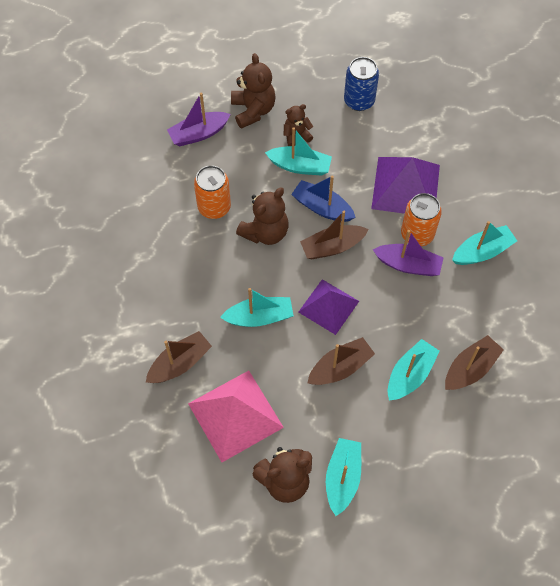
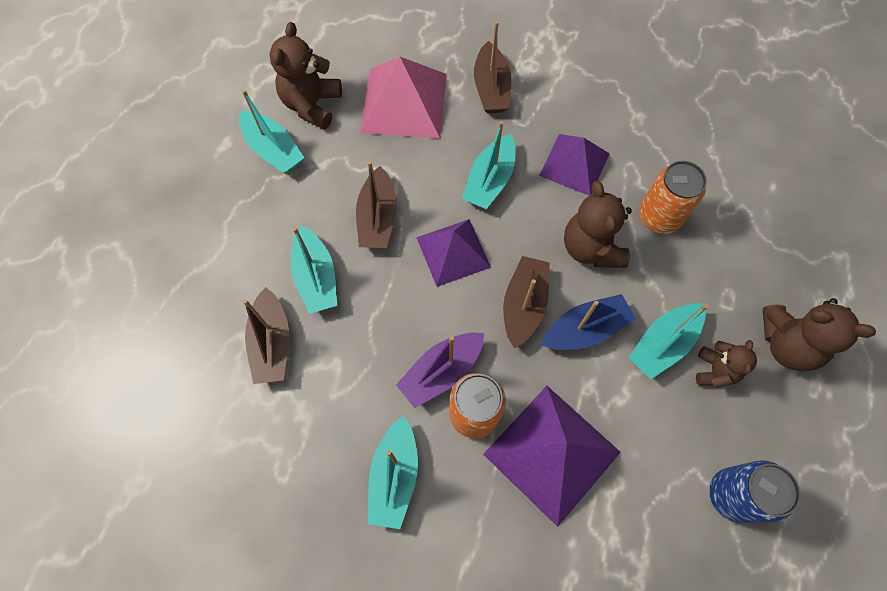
camera: 125 degrees right, 5 degrees up
purple boat [167,93,231,146] -> none
none -> purple pyramid [539,134,610,196]

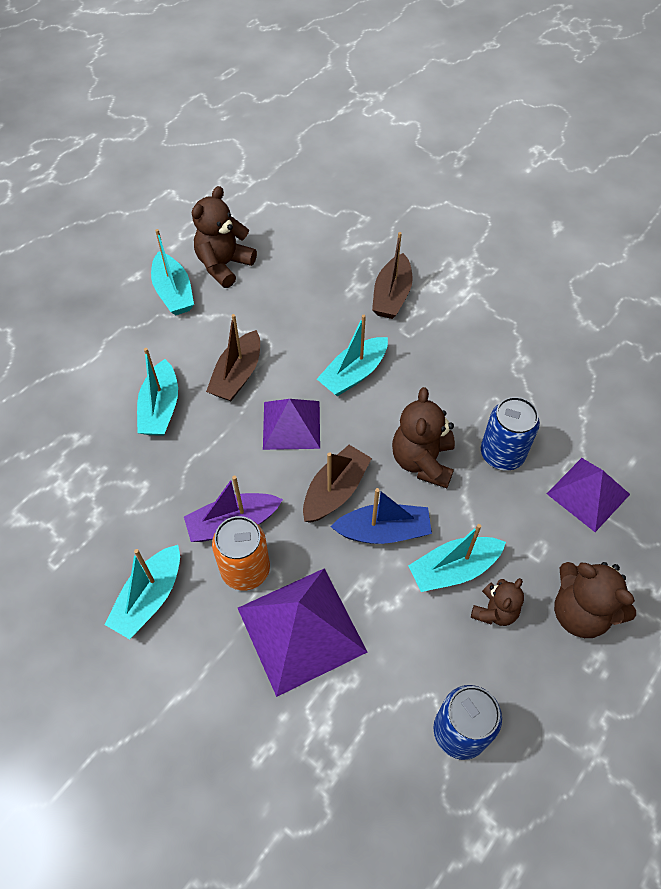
camera: 20 degrees right, 10 degrees down
brown boat [243,287,289,384] -> none
pink pyramid [360,57,446,139] -> none
purple pyramid [539,134,610,196] -> purple pyramid moved to [546,458,630,532]
orange can [639,161,707,234] -> blue can [481,397,540,470]

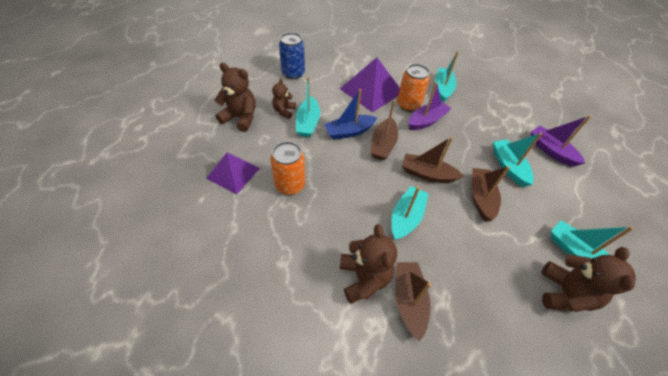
camera: 160 degrees right, 5 degrees down
purple pyramid [263,399,320,450] -> brown boat [402,137,463,183]
brown teddy bear [392,387,455,488] -> brown teddy bear moved to [340,224,397,304]
turquoise boat [408,524,506,592] -> turquoise boat turned 135 degrees clockwise [296,77,320,137]
blue can [481,397,540,470] -> orange can [270,142,305,195]
none -> purple boat [531,115,591,167]

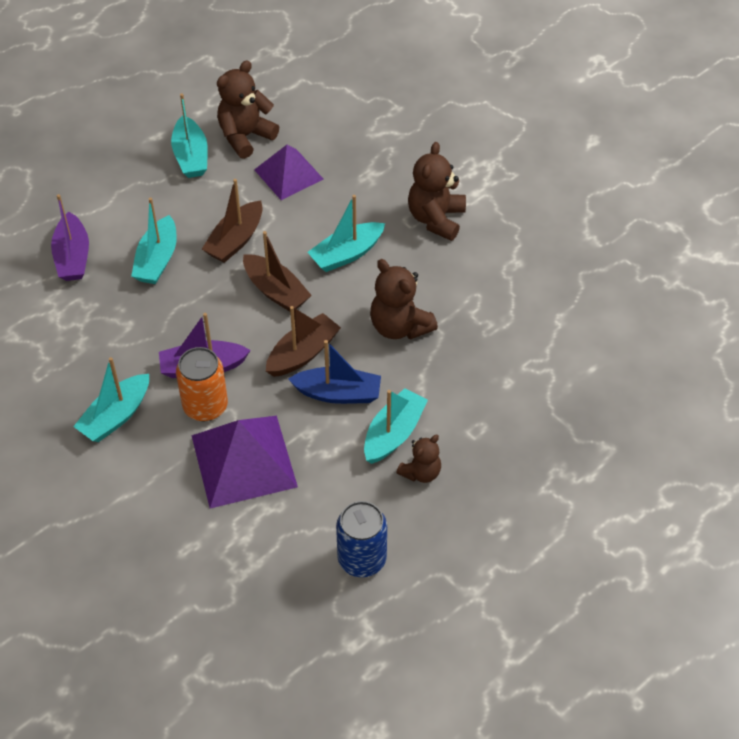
camera: 150 degrees left, 0 degrees up
purple pyramid [206,153,260,194] -> purple pyramid moved to [254,145,323,200]
brown teddy bear [214,63,256,132] -> brown teddy bear moved to [370,259,438,340]
orange can [270,142,305,195] -> none
brown boat [395,262,431,342] -> none

